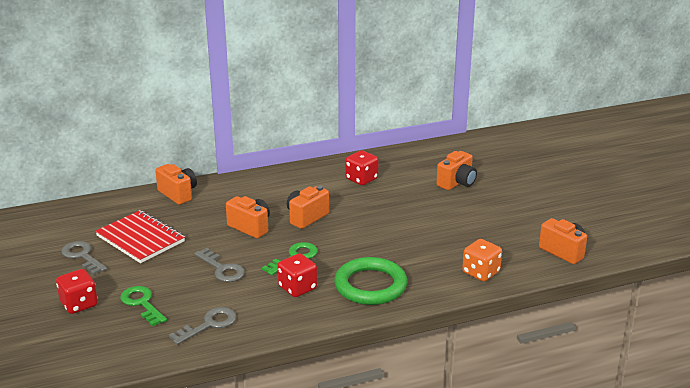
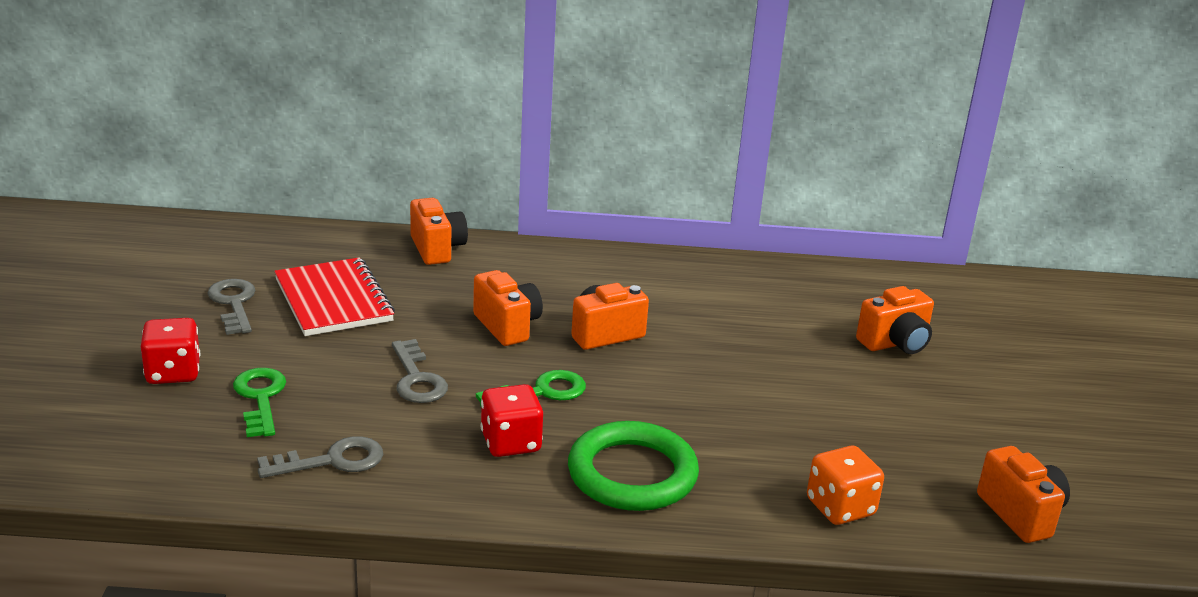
camera: 20 degrees right, 0 degrees up
red dice [345,150,379,185] -> none

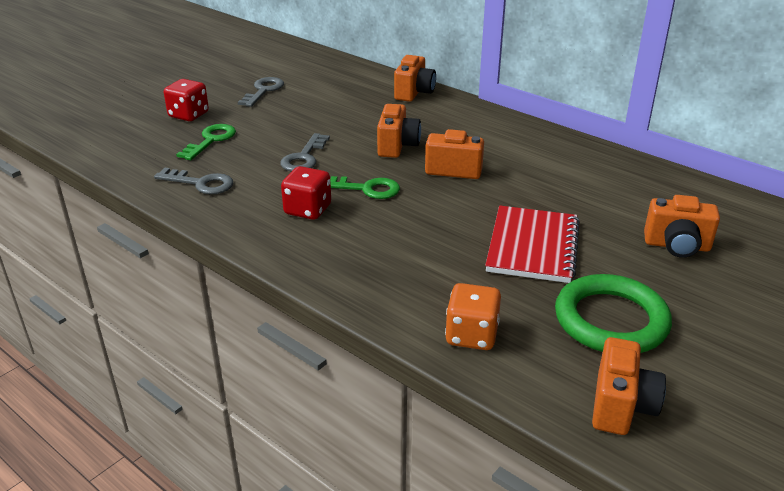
camera: 40 degrees right, 5 degrees up
red notebook [274,257,395,336] -> red notebook moved to [485,205,580,283]
green ring [568,421,699,511] -> green ring moved to [555,274,672,353]

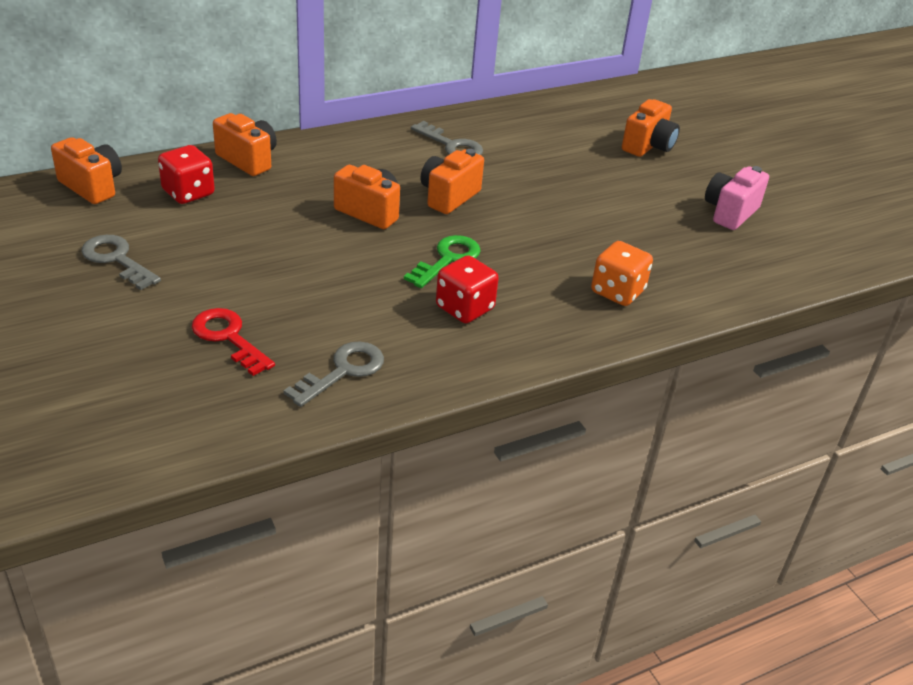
camera: 70 degrees left, 5 degrees up
red dice [164,79,209,121] -> red dice moved to [158,145,215,204]
green key [176,124,236,160] -> red key [192,308,275,376]
grey key [280,133,330,172] -> grey key moved to [411,121,483,155]
orange dice [445,283,501,350] -> orange dice moved to [591,241,653,306]
red notebook [485,205,580,283] -> none
green ring [555,274,672,353] -> pink camera [705,166,769,230]
orange camera [592,337,666,435] -> orange camera moved to [51,137,122,204]

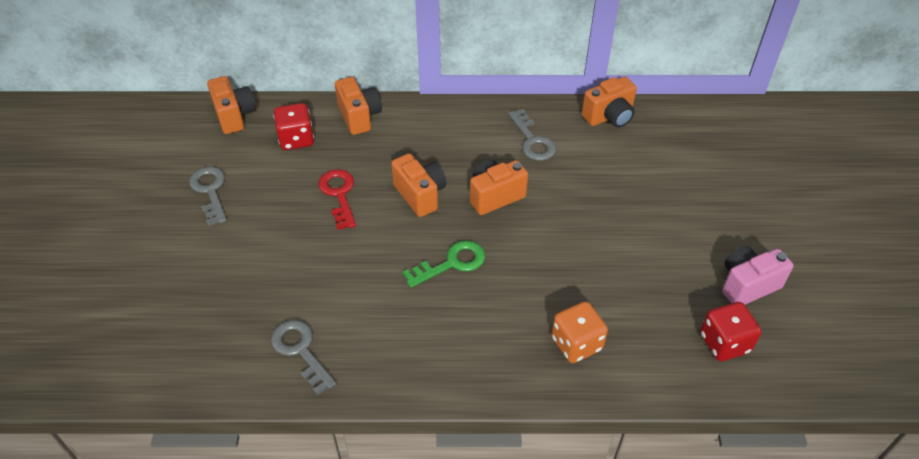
camera: 30 degrees right, 10 degrees up
red key [192,308,275,376] -> red key moved to [318,169,356,230]
grey key [284,341,384,407] -> grey key turned 105 degrees counterclockwise [271,320,336,395]
red dice [436,255,499,323] -> red dice moved to [700,302,761,361]
orange camera [622,99,680,157] -> orange camera moved to [581,77,637,128]

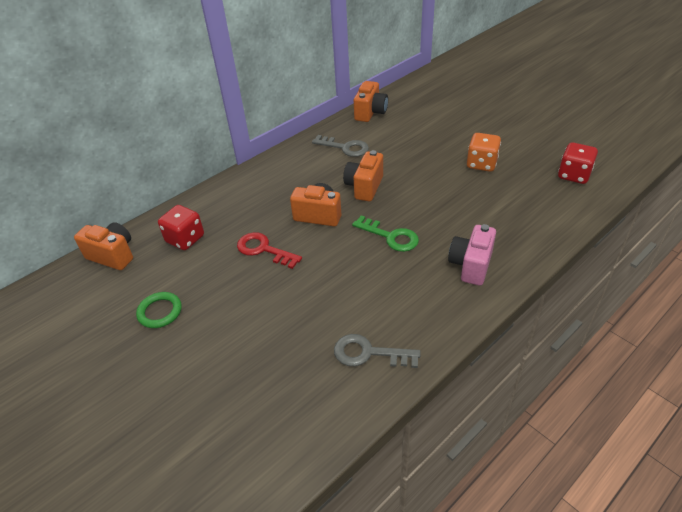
camera: 40 degrees left, 5 degrees down
grey key [189,166,227,226] -> green ring [136,292,182,328]
orange camera [335,77,382,135] -> none
green key [403,240,485,288] -> green key turned 105 degrees clockwise [352,215,419,252]
orange dice [551,301,608,363] -> orange dice moved to [467,133,501,172]
pink camera [722,246,794,305] -> pink camera moved to [448,224,496,286]

